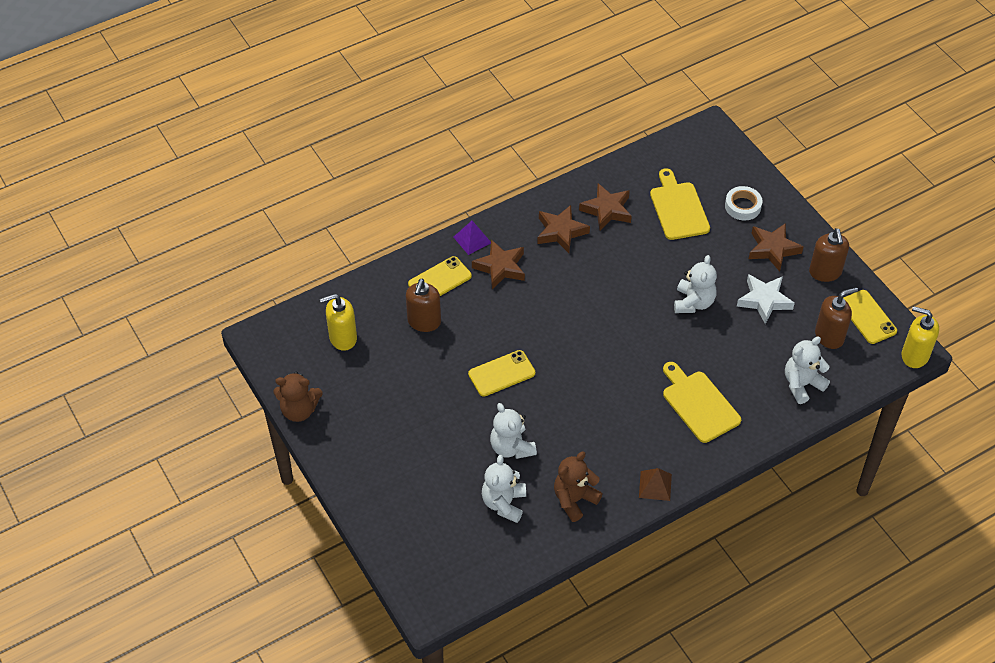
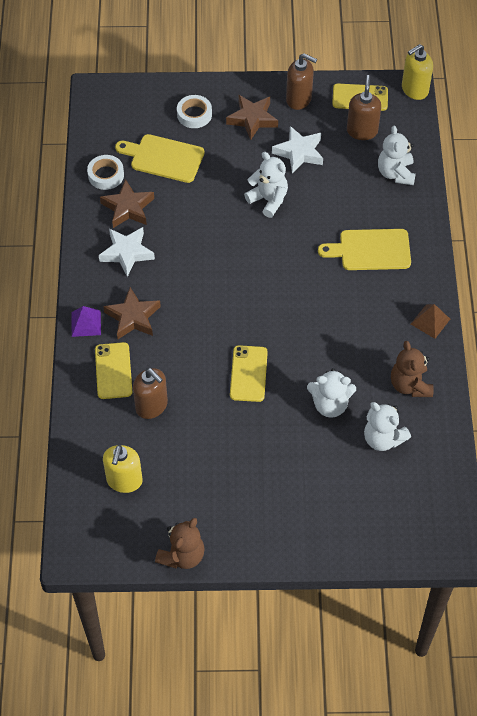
camera: 60 degrees left, 5 degrees up
brown star [537,205,590,253] -> white star [99,227,155,277]
none -> white tape [87,155,124,190]

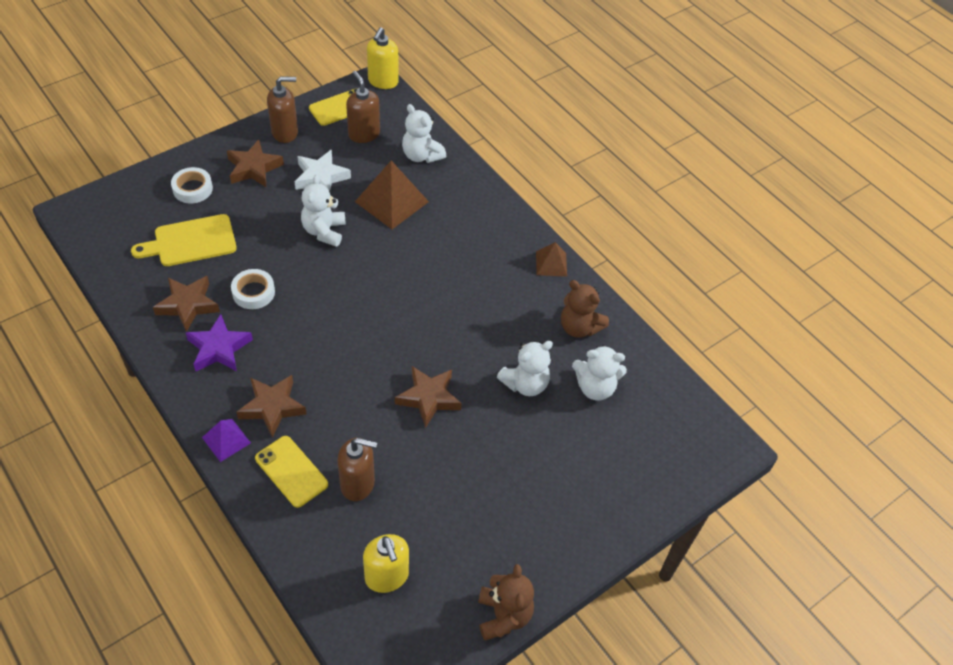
camera: 40 degrees left, 5 degrees down
white tape [87,155,124,190] -> white tape moved to [231,269,275,309]
white star [99,227,155,277] -> purple star [185,314,253,371]
yellow phone [230,345,268,402] -> brown star [395,366,462,428]
white teddy bear [244,152,288,218] -> white teddy bear turned 90 degrees counterclockwise [301,174,346,247]
yellow cutting board [318,229,411,270] -> none
none -> brown pyramid [355,160,429,229]

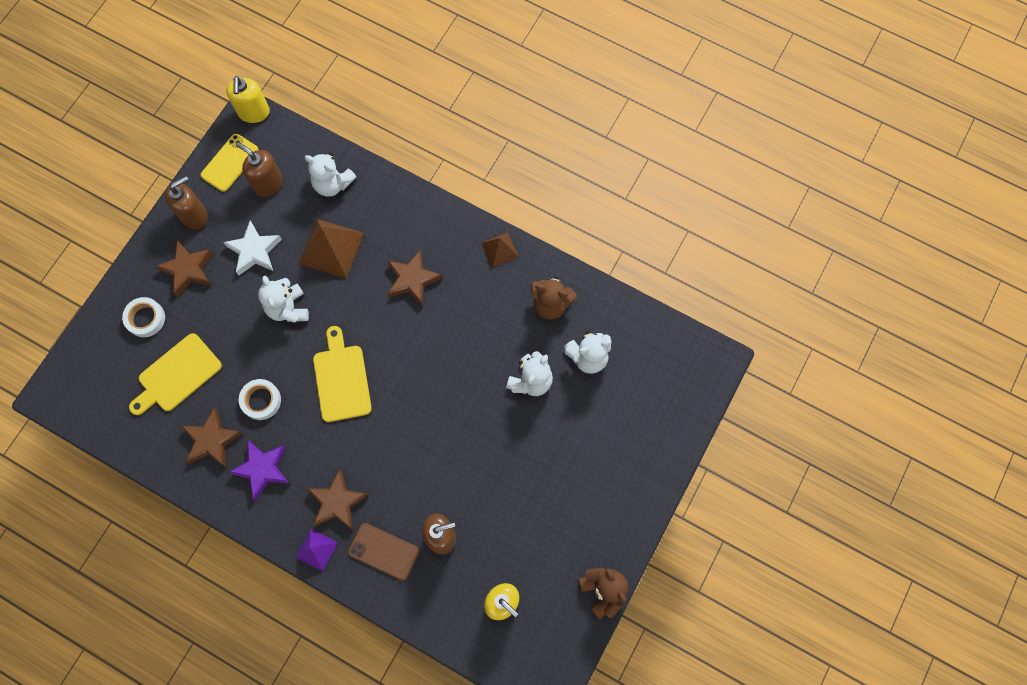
camera: 20 degrees left, 20 degrees up
yellow phone [255,436,328,508] -> brown phone [348,523,419,580]
brown star [395,366,462,428] -> brown star moved to [387,250,442,306]
none -> yellow cutting board [313,326,372,422]

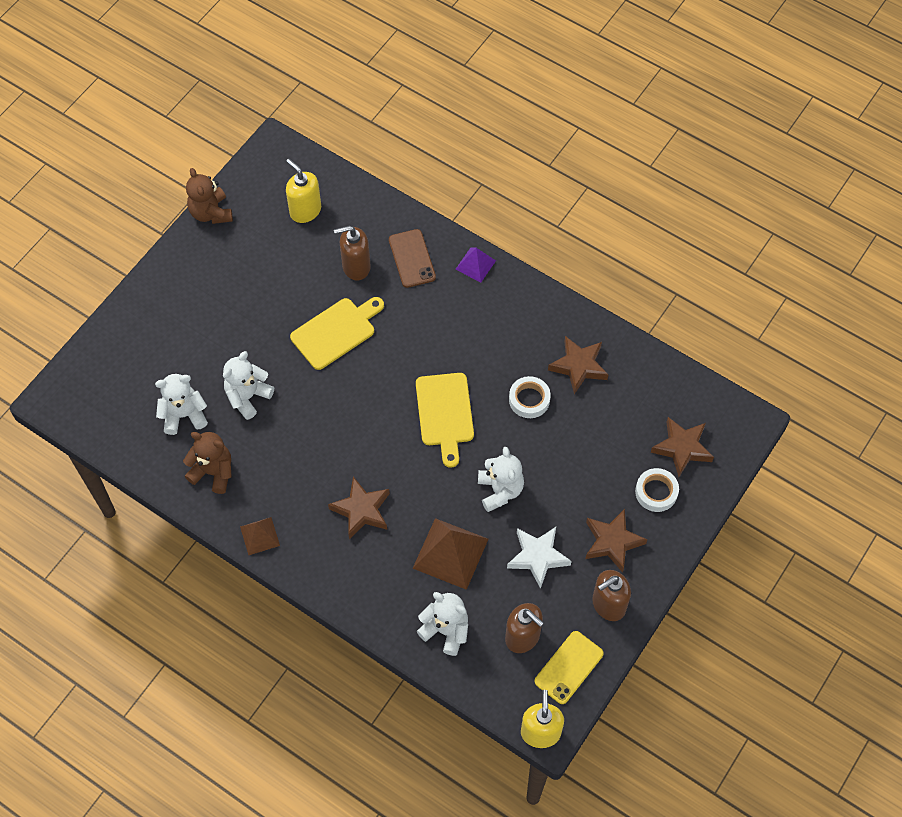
camera: 175 degrees left, 10 degrees down
yellow cutting board [129,333,222,415] -> yellow cutting board moved to [290,297,384,370]
purple star [228,440,290,500] -> none
brown star [307,469,368,530] -> brown star moved to [651,417,714,477]
brown phone [348,523,419,580] -> brown phone turned 45 degrees clockwise [389,229,436,288]

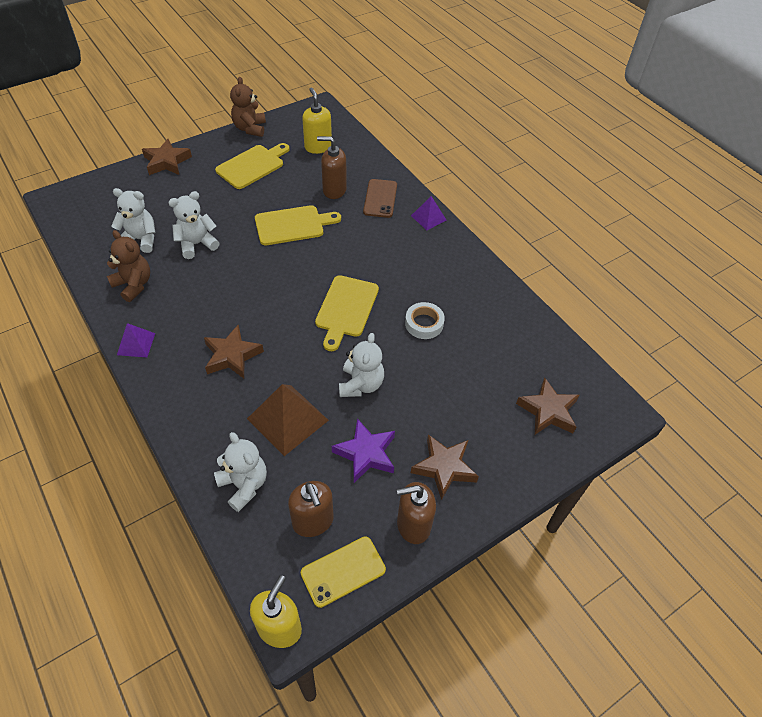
camera: 20 degrees right, 10 degrees down
brown pyramid [240,517,280,555] -> purple pyramid [117,323,155,357]
white star [507,527,572,589] -> purple star [332,418,395,483]
brown star [548,336,609,394] -> brown star moved to [142,139,192,175]
white tape [635,468,679,512] -> none
none -> yellow cutting board [215,143,290,189]

